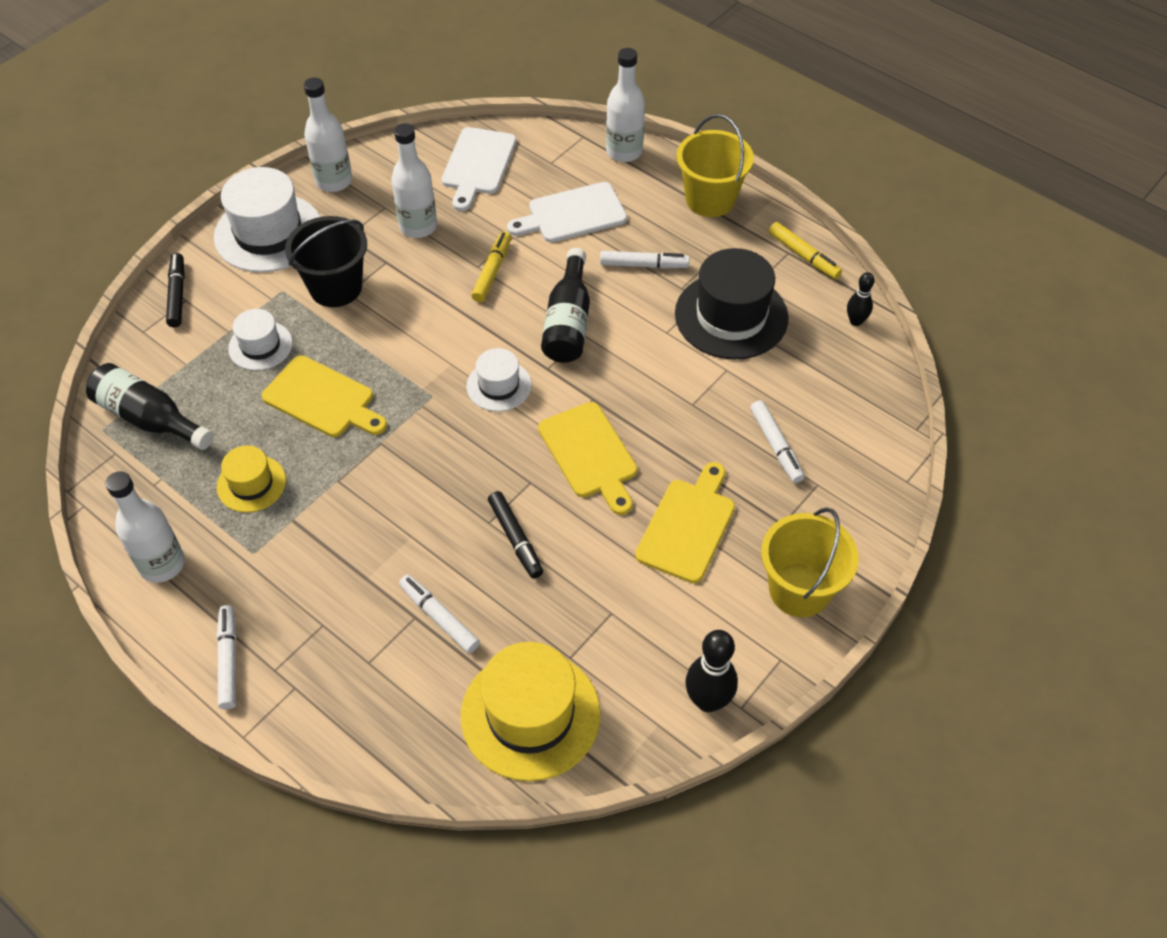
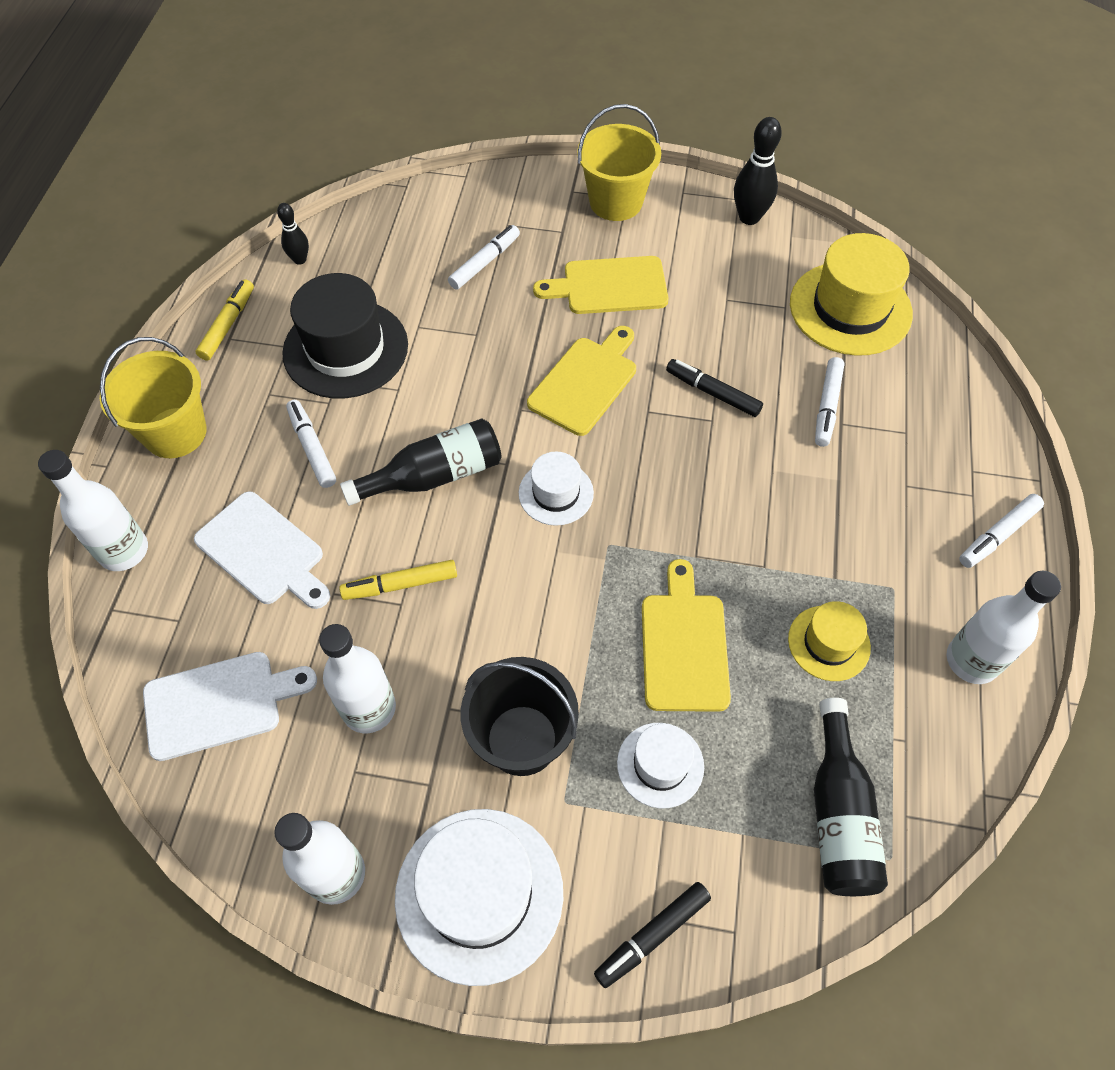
camera: 120 degrees left, 5 degrees up
black marker [488,491,543,579] -> black marker turned 90 degrees counterclockwise [666,359,763,417]

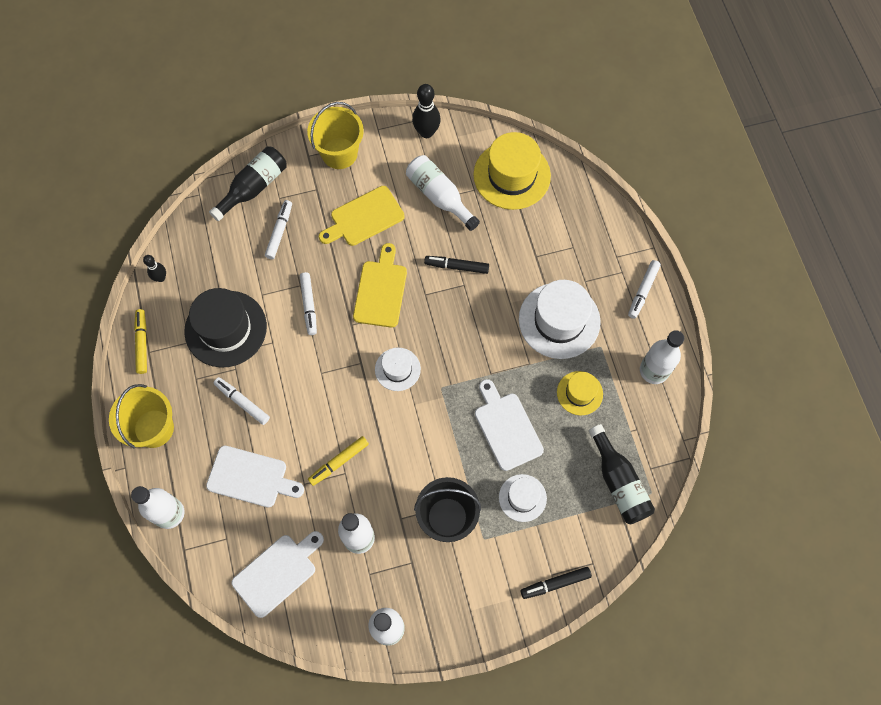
camera: 25 degrees left, 10 degrees up
black bottle [340,419,502,506] -> black bottle moved to [209,146,287,221]
white hat [395,809,563,986] -> white hat moved to [519,280,601,359]
black marker [594,882,711,988] -> black marker turned 45 degrees clockwise [521,567,592,599]
yellow cutting board [642,559,731,712] -> white cutting board [475,379,544,471]
white marker [815,357,845,447] -> white marker moved to [300,272,317,335]
none -> white bottle [406,155,480,231]

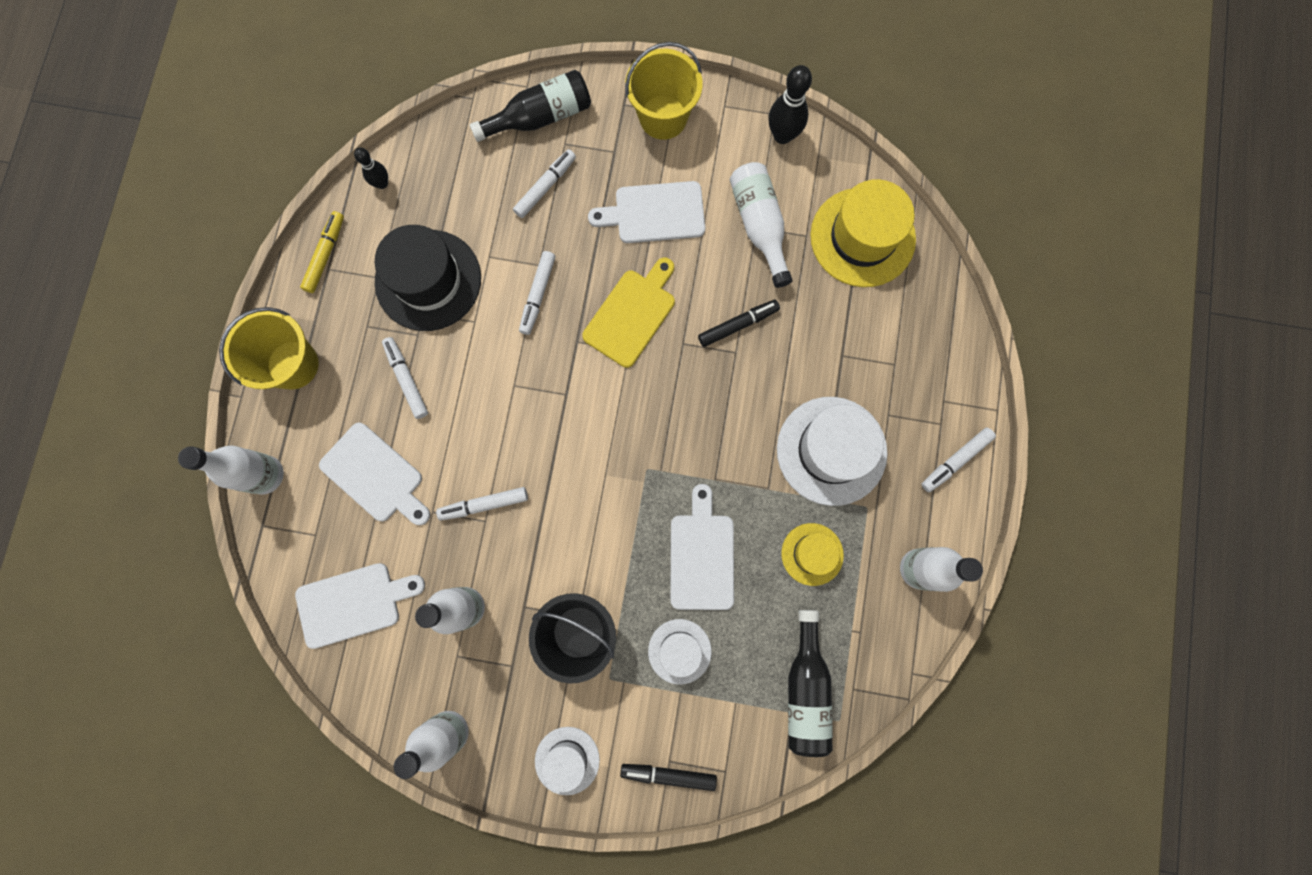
camera: 25 degrees right, 10 degrees up
yellow marker [308,436,369,486] -> white marker [436,487,528,521]
yellow cutting board [319,186,405,246] -> white cutting board [588,181,705,243]
white hat [375,348,421,391] -> white hat moved to [535,727,600,795]
black marker [424,256,489,274] -> black marker turned 120 degrees clockwise [698,300,780,347]

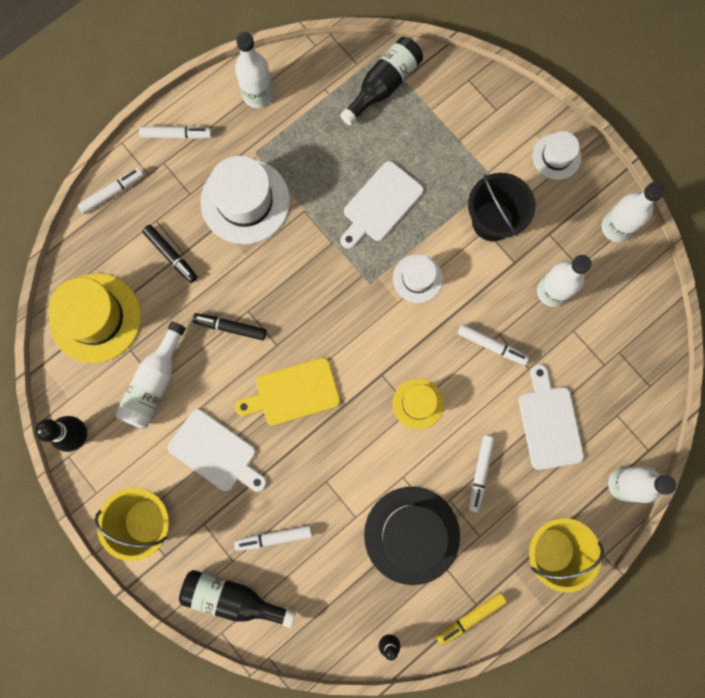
camera: 140 degrees left, 0 degrees up
white cutting board [295,563,425,649] -> none
white marker [519,251,556,335] -> white marker moved to [77,167,144,214]
black marker [620,764,717,791] -> black marker moved to [142,225,197,283]
white hat [648,619,712,685] -> white hat moved to [393,254,443,303]
yellow hat [781,523,844,586] -> yellow hat moved to [393,378,444,430]

